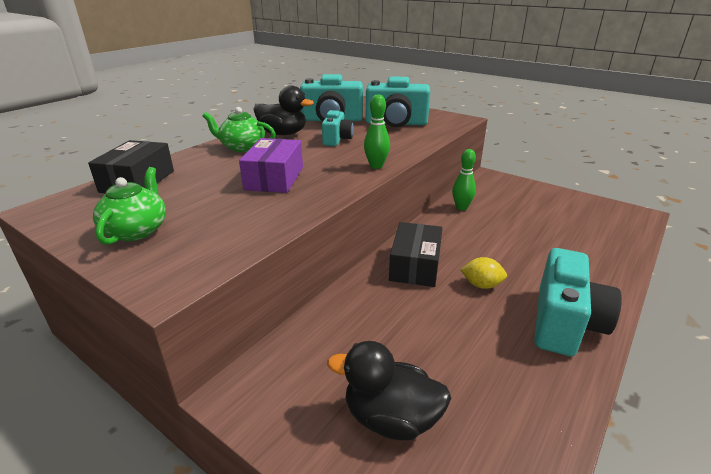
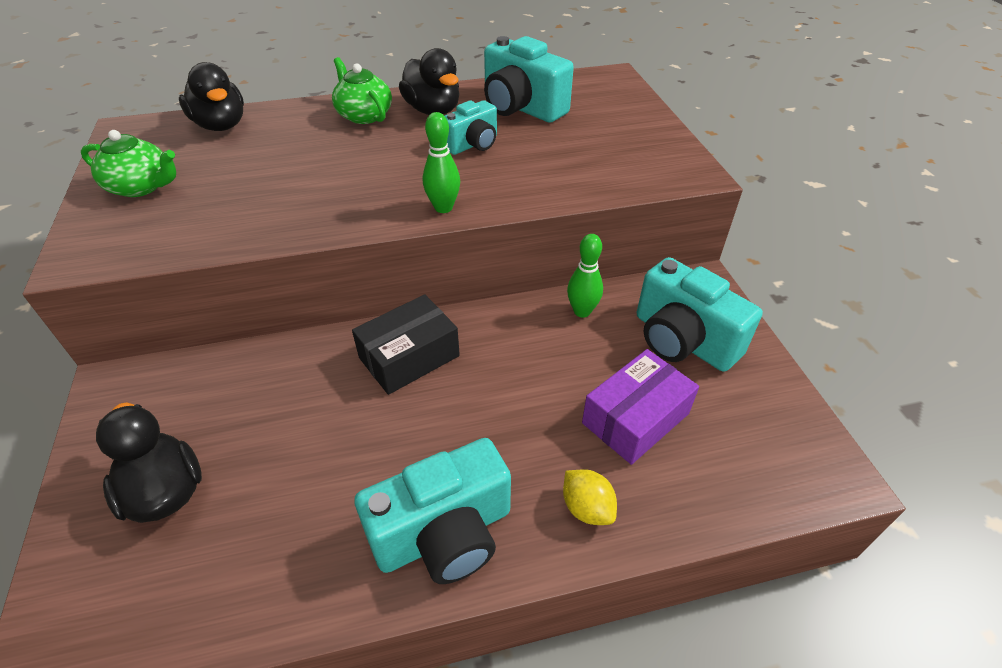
camera: 40 degrees right, 15 degrees up
black box [88,140,174,193] -> black duck [179,62,244,131]
green teapot [93,167,166,245] -> green teapot turned 60 degrees clockwise [81,130,176,197]
purple box [239,138,303,193] -> purple box moved to [582,349,699,465]
turquoise camera [366,76,430,127] -> turquoise camera moved to [637,257,763,372]
yellow lemon [461,257,507,289] -> yellow lemon moved to [563,469,617,525]

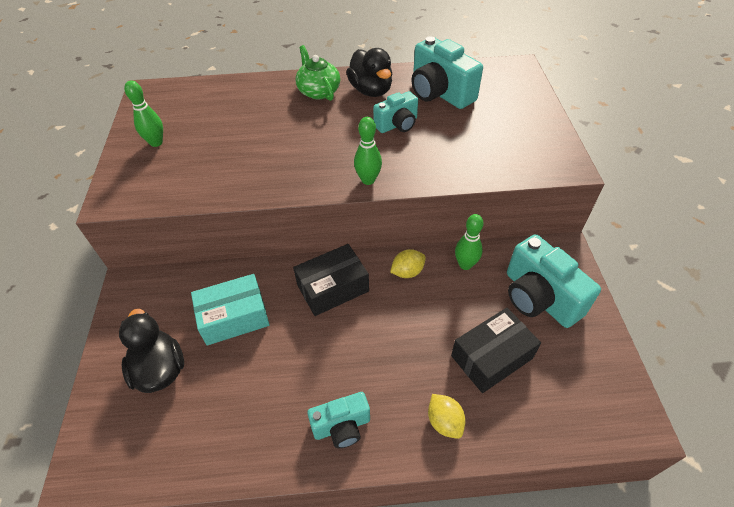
camera: 10 degrees right, 5 degrees up
green teapot [81,130,176,197] -> green bowling pin [124,80,163,147]
black duck [179,62,244,131] -> none
turquoise camera [354,438,511,584] -> turquoise camera [307,392,370,448], size x0.59
purple box [582,349,699,465] -> black box [451,308,541,393]
none -> turquoise box [191,274,270,346]
none -> yellow lemon [390,249,426,278]

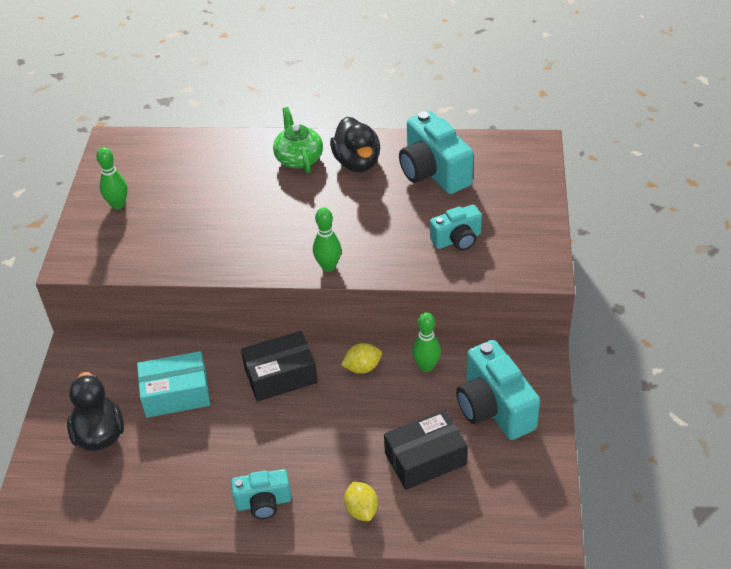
camera: 10 degrees right, 5 degrees down
turquoise camera [373,91,418,133] -> turquoise camera moved to [430,205,482,250]

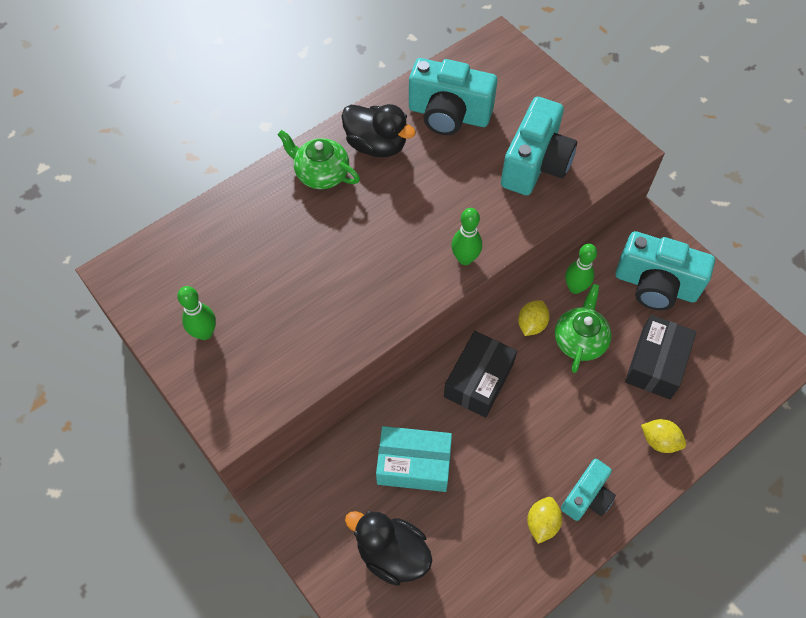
camera: 45 degrees left, 15 degrees up
turquoise box [137,351,210,418] -> turquoise box turned 60 degrees clockwise [376,426,452,492]
turquoise camera [430,205,482,250] -> turquoise camera [501,97,577,195], size x1.68
none -> yellow lemon [527,497,562,544]
none -> green teapot [555,284,612,373]

